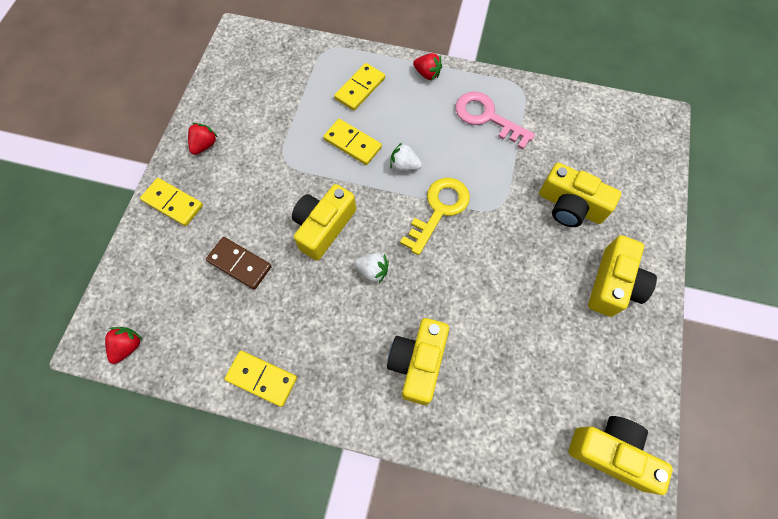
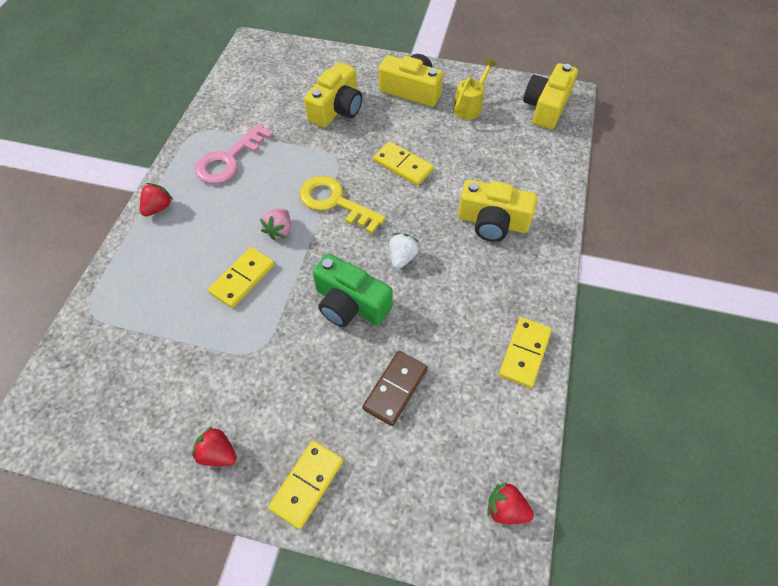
camera: 90 degrees left, 10 degrees down
yellow camera [292,184,356,260] -> green camera [313,254,393,327]
yellow domino [334,63,385,111] -> yellow domino moved to [373,142,434,186]
white strawberry [390,143,422,171] -> pink strawberry [260,209,290,240]
none -> yellow watering can [453,58,497,120]

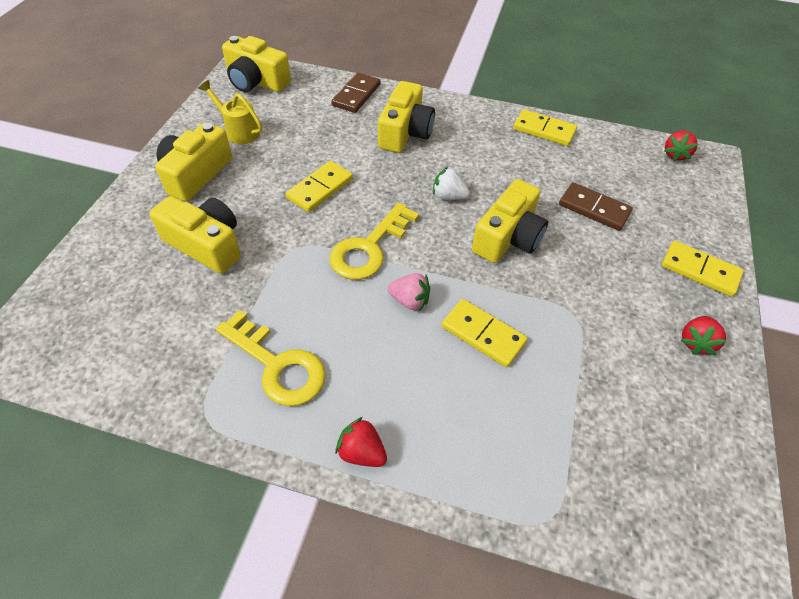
camera: 90 degrees left, 5 degrees down
pink key [195,124,273,184] -> yellow key [216,310,326,406]
green camera [313,254,393,327] -> yellow camera [472,179,548,263]
none -> brown domino [331,72,380,113]

